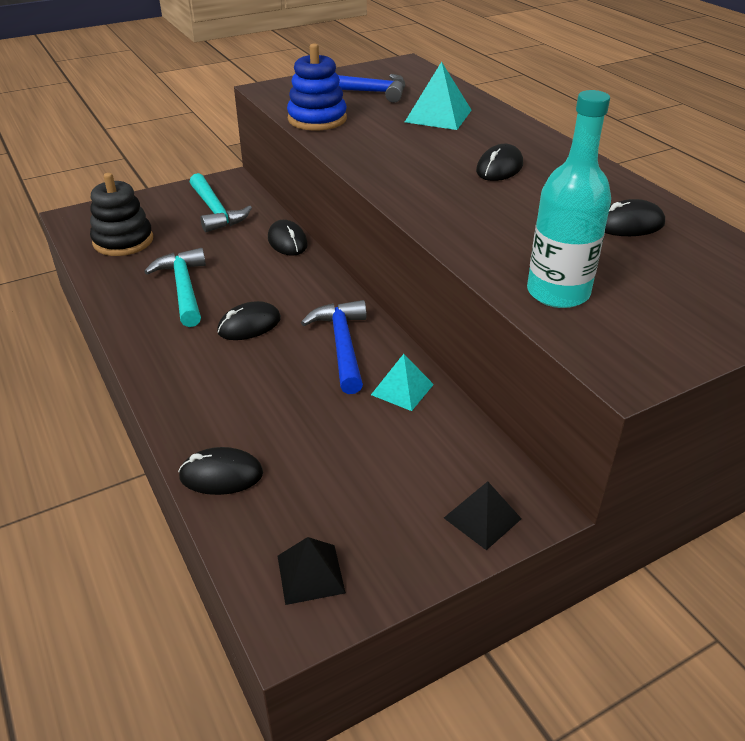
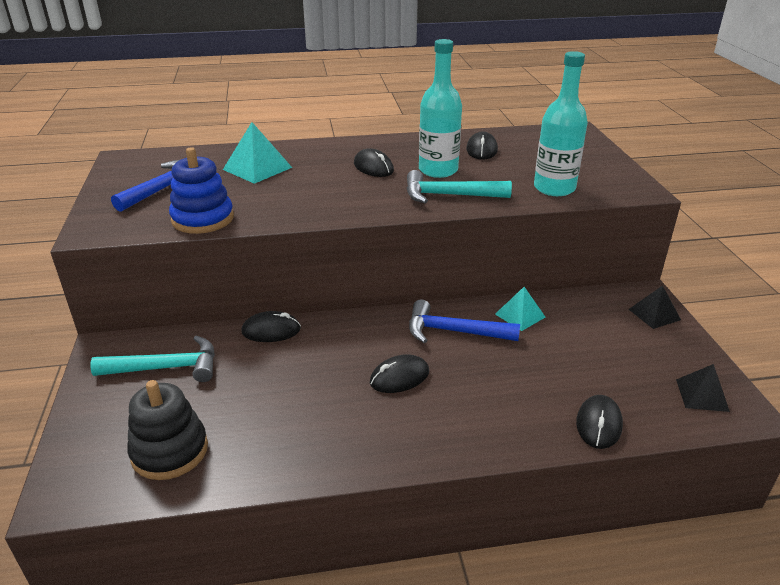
camera: 70 degrees left, 5 degrees down
turquoise hammer [144,248,206,327] -> turquoise hammer moved to [407,170,512,203]
black mouse [217,301,281,340] -> black mouse turned 75 degrees clockwise [370,354,429,393]
none -> turquoise bottle [419,39,462,178]

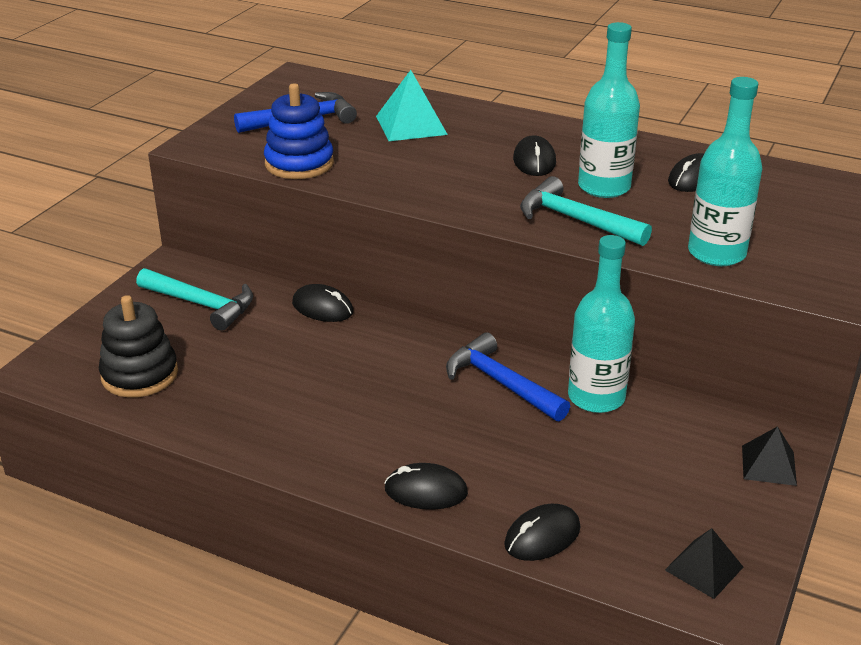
camera: 35 degrees right, 0 degrees up
black mouse [370,354,429,393] -> black mouse moved to [384,463,468,510]
turquoise pyramid [495,287,545,331] -> turquoise bottle [568,235,635,413]

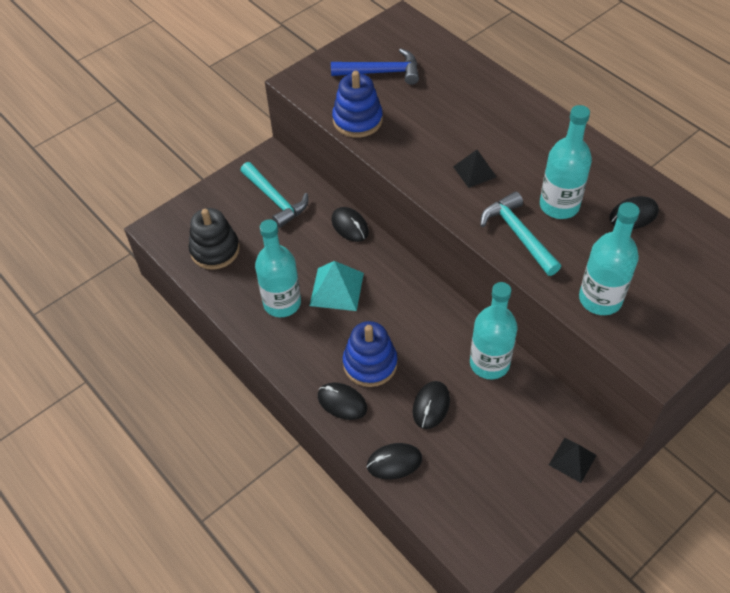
camera: 25 degrees right, 20 degrees up
turquoise pyramid [376,70,448,141] -> turquoise pyramid moved to [310,261,364,311]
blue hammer [446,332,570,422] -> none
black mouse [513,135,556,176] -> black mouse moved to [413,381,450,429]
black pyramid [665,528,743,599] -> black pyramid moved to [453,150,496,188]
none -> turquoise bottle [255,219,301,317]
none -> blue stacking toy [343,321,397,387]

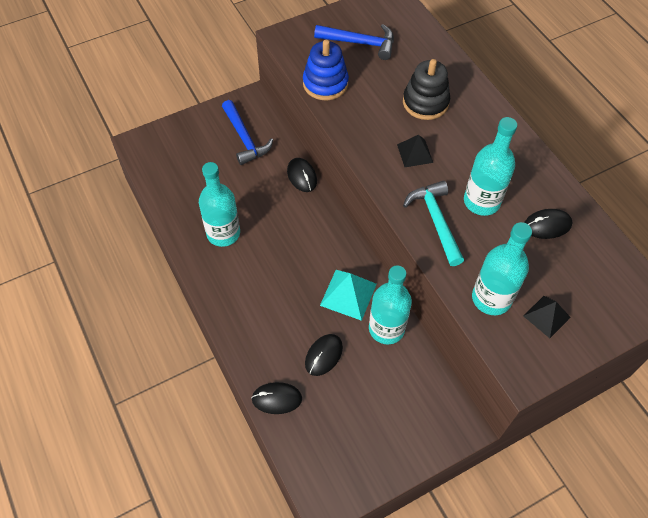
camera: 10 degrees right, 5 degrees up
black stacking toy [189,208,240,270] -> black stacking toy moved to [403,59,450,120]
turquoise hammer [240,162,308,228] -> blue hammer [222,100,273,165]
turquoise pyramid [310,261,364,311] -> turquoise pyramid moved to [320,270,377,321]
black mouse [318,383,367,420] -> none
blue stacking toy [343,321,397,387] -> none
black pyramid [549,438,597,483] -> black pyramid moved to [523,296,571,338]

